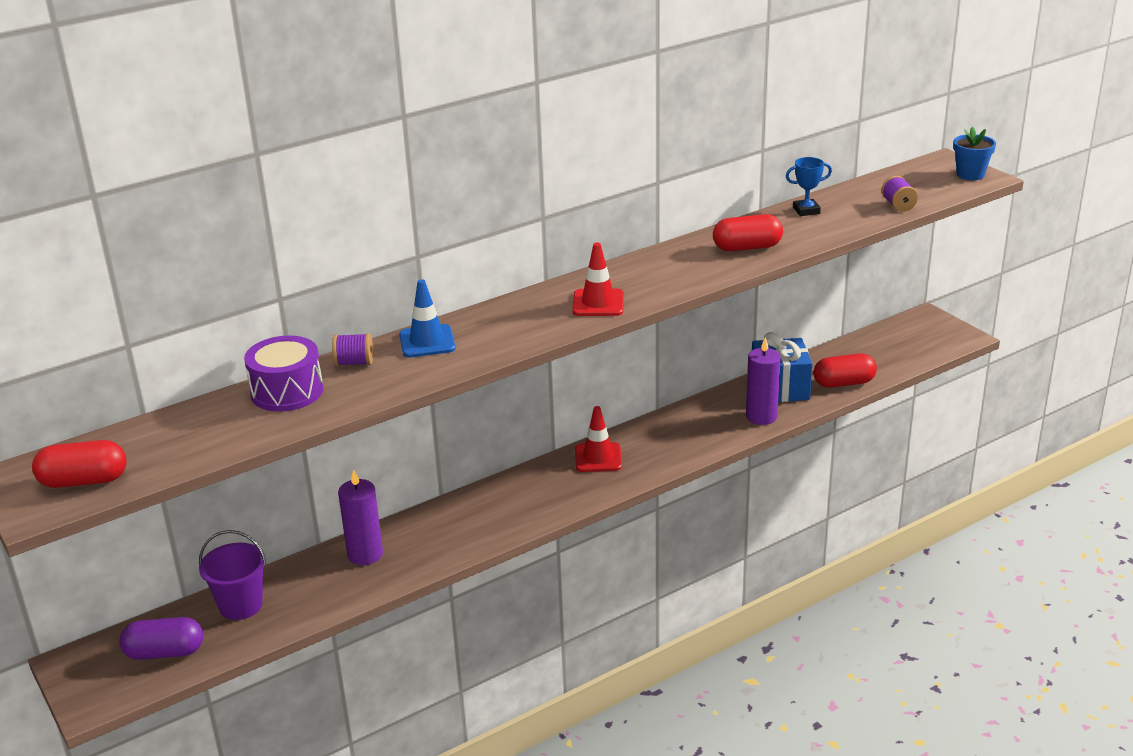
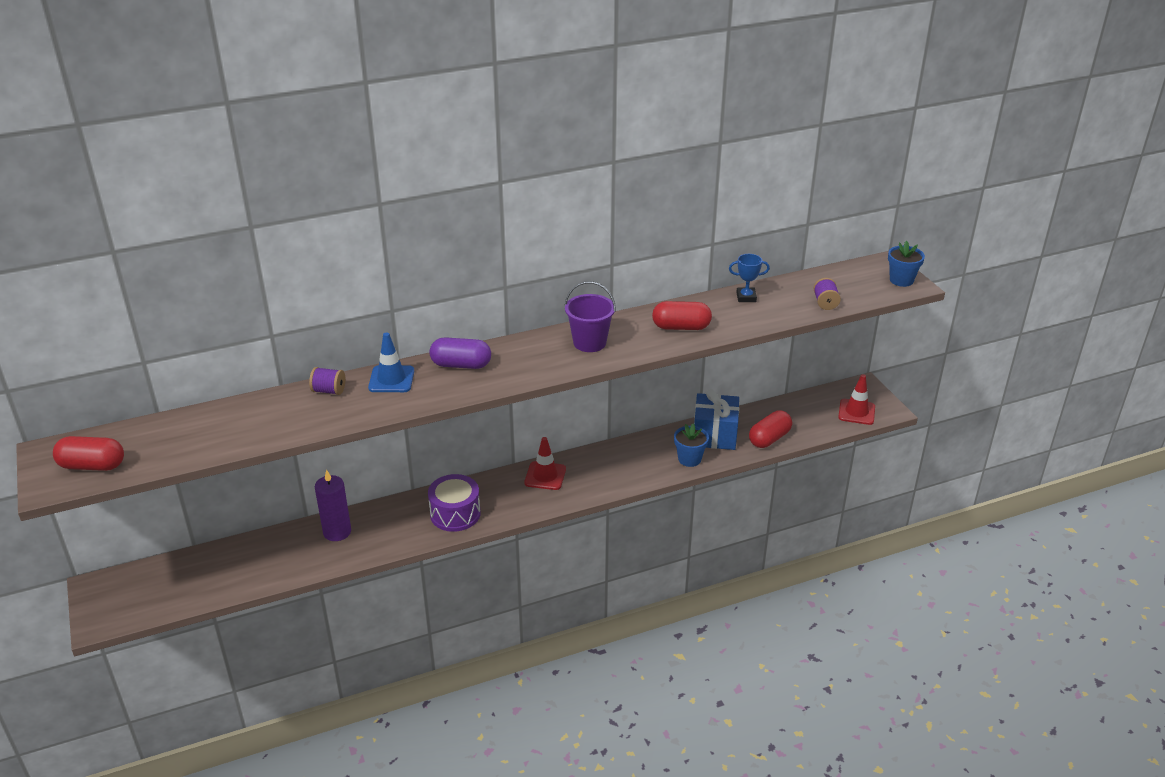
camera: 10 degrees right, 5 degrees up
purple capsule [119,617,203,660] -> purple capsule moved to [429,337,491,369]
purple bucket [199,530,266,620] -> purple bucket moved to [564,281,616,352]
purple drum [244,336,323,412] -> purple drum moved to [428,474,481,532]
red traffic cone [572,243,624,316] -> red traffic cone moved to [838,374,875,425]
purple candle [746,337,781,425] -> blue flower pot [674,423,709,467]
red capsule [813,353,877,388] -> red capsule turned 45 degrees counterclockwise [749,410,792,448]

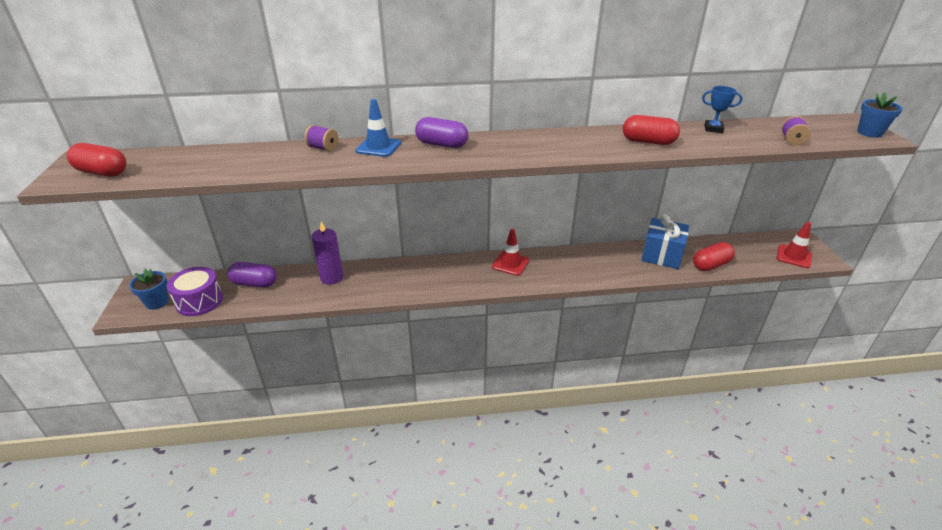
camera: 15 degrees right, 0 degrees up
purple drum [428,474,481,532] -> purple drum moved to [167,267,223,316]
purple bucket [564,281,616,352] -> none
blue flower pot [674,423,709,467] -> blue flower pot moved to [129,269,169,310]
none -> purple capsule [227,262,277,288]

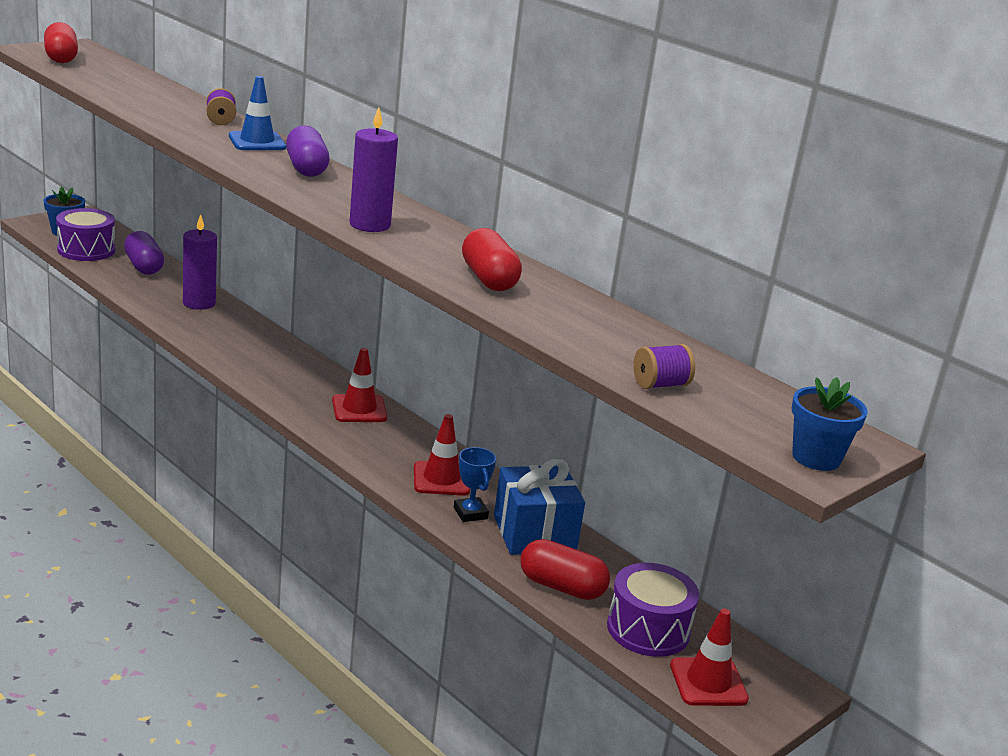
camera: 50 degrees right, 10 degrees down
blue trophy [702,86,743,133] -> blue trophy moved to [454,447,496,522]
none -> purple candle [350,108,398,232]
none -> red traffic cone [414,414,470,496]
none -> purple drum [607,563,699,657]

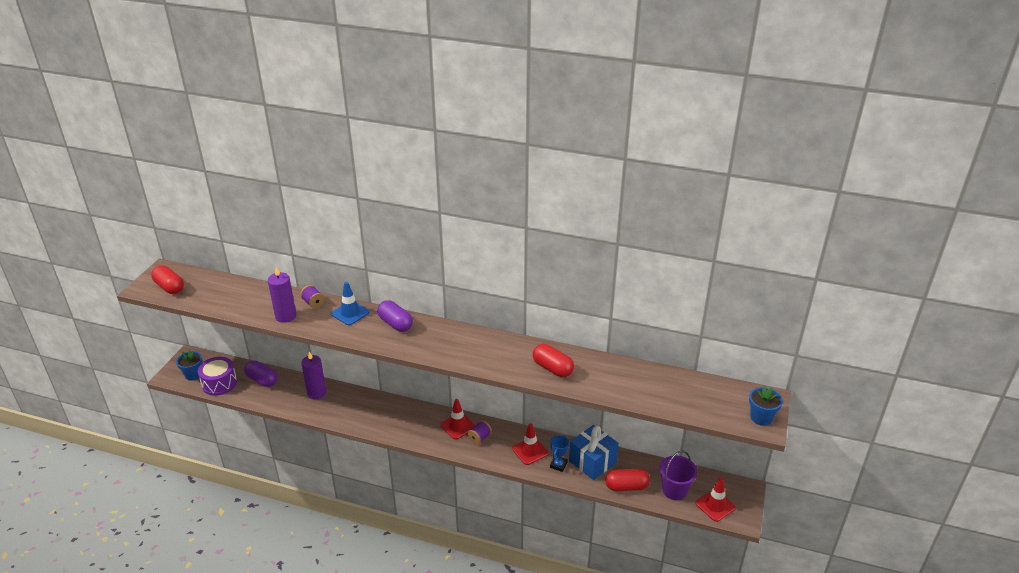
camera: 25 degrees left, 10 degrees up
purple candle [350,108,398,232] -> purple candle moved to [268,267,296,323]
blue trophy [454,447,496,522] -> blue trophy turned 75 degrees clockwise [550,435,569,472]
purple drum [607,563,699,657] -> purple bucket [659,450,698,500]
purple spool [633,344,695,389] -> purple spool moved to [467,420,492,445]

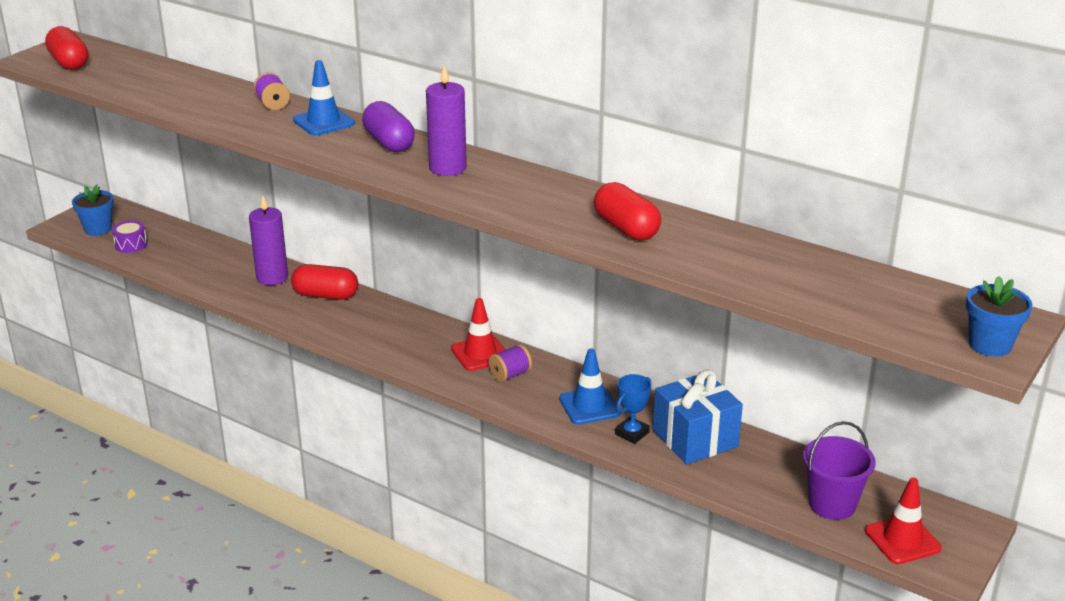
camera: 15 degrees right, 5 degrees down
purple drum [198,357,237,396] -> purple drum [112,220,147,253], size x0.57
purple capsule [244,360,278,387] -> none
purple candle [268,267,296,323] -> purple candle moved to [426,65,467,176]
red traffic cone [512,423,548,465] -> blue traffic cone [559,348,621,425]
red capsule [605,468,650,491] -> red capsule moved to [291,264,358,300]

